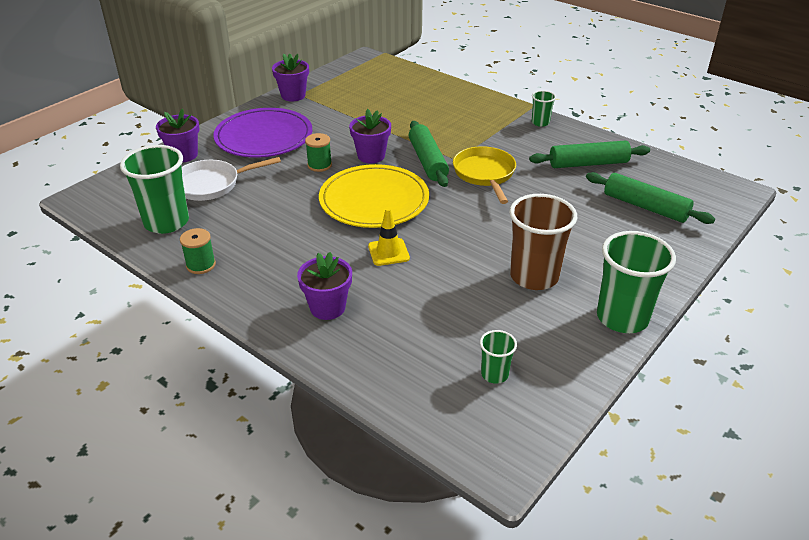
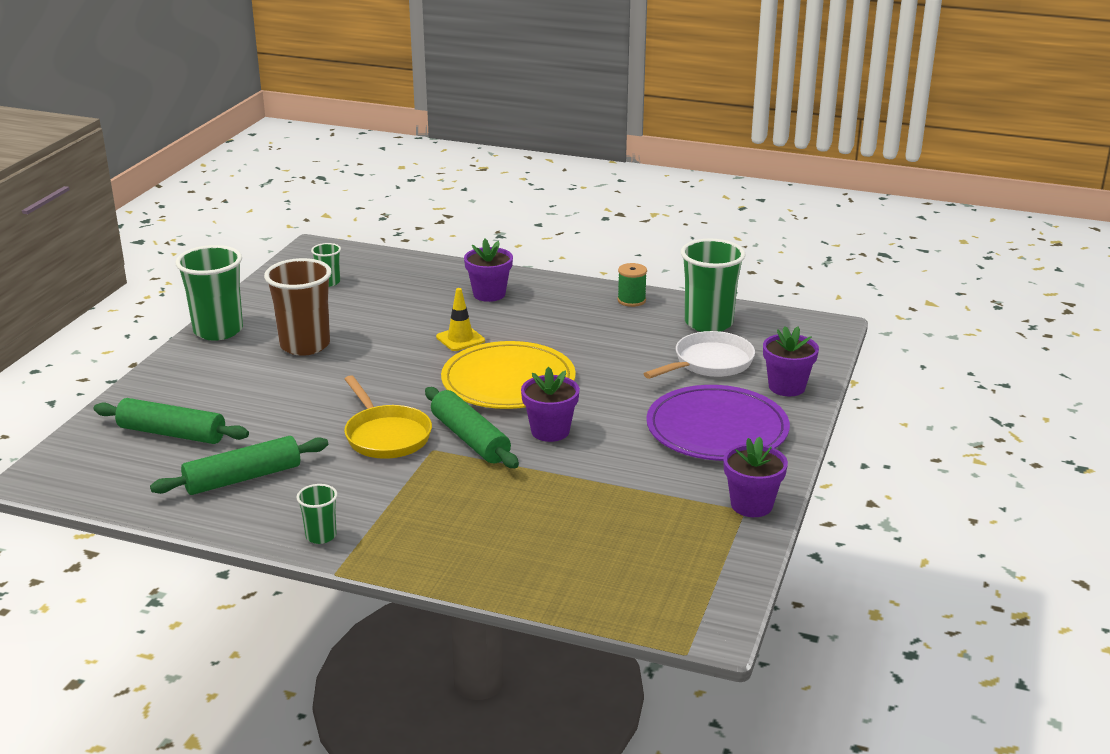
camera: 160 degrees right, 10 degrees down
green spool [305,133,332,172] -> none

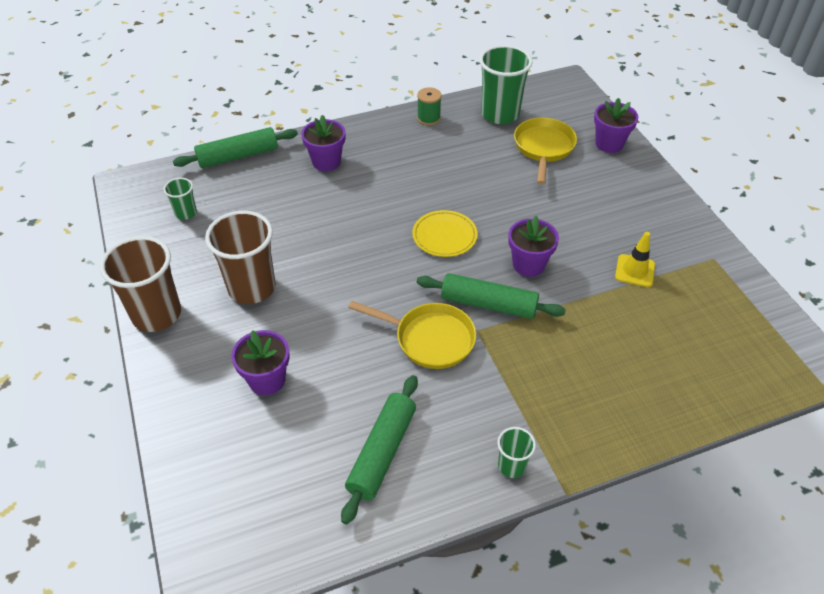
camera: 40 degrees left, 20 degrees up
green rolling pin [94,398,249,444] -> green rolling pin moved to [173,127,298,168]
green cup [175,245,243,341] -> brown cup [100,236,181,332]
yellow traffic cone [436,288,485,351] -> yellow traffic cone moved to [615,232,655,287]
yellow plate [441,341,576,409] -> yellow plate [412,210,478,257], size x0.56
white pan [644,331,755,379] -> yellow pan [514,117,577,185]
purple plate [646,385,790,461] -> none
purple flower pot [723,437,788,517] -> purple flower pot moved to [231,330,289,395]

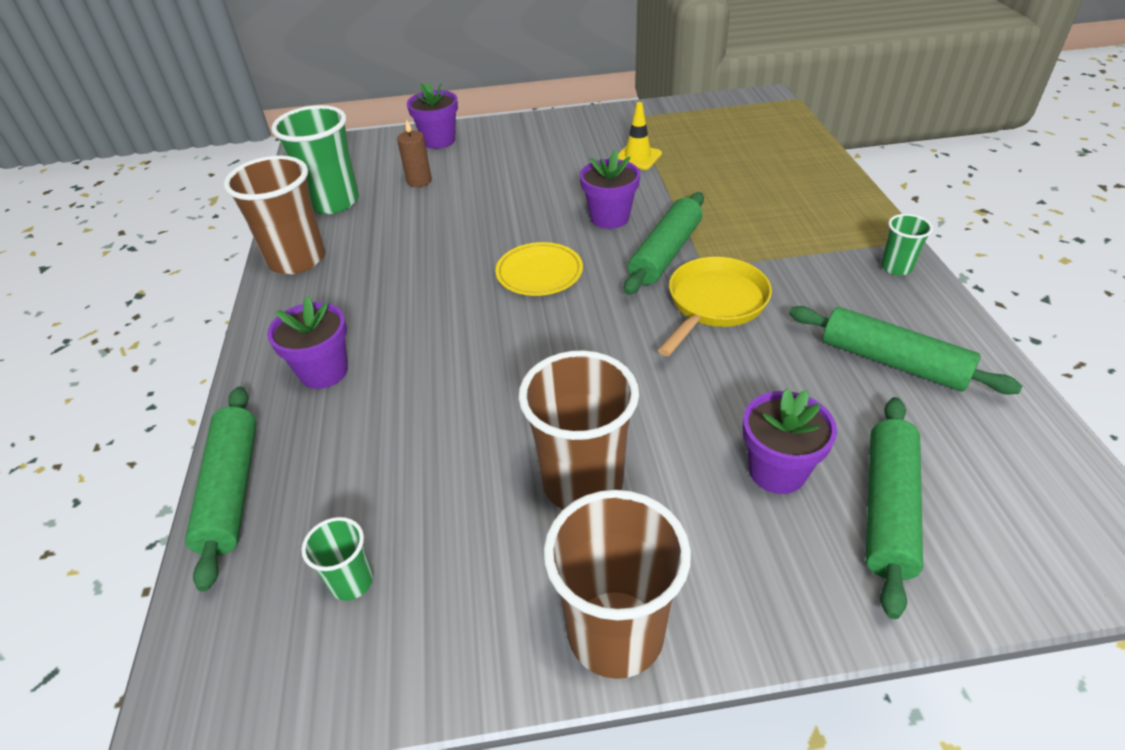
camera: 75 degrees left, 5 degrees down
green spool [417,87,442,126] -> brown cup [224,155,325,274]
yellow pan [514,117,577,185] -> brown candle [397,119,432,187]
none -> green rolling pin [866,397,923,619]

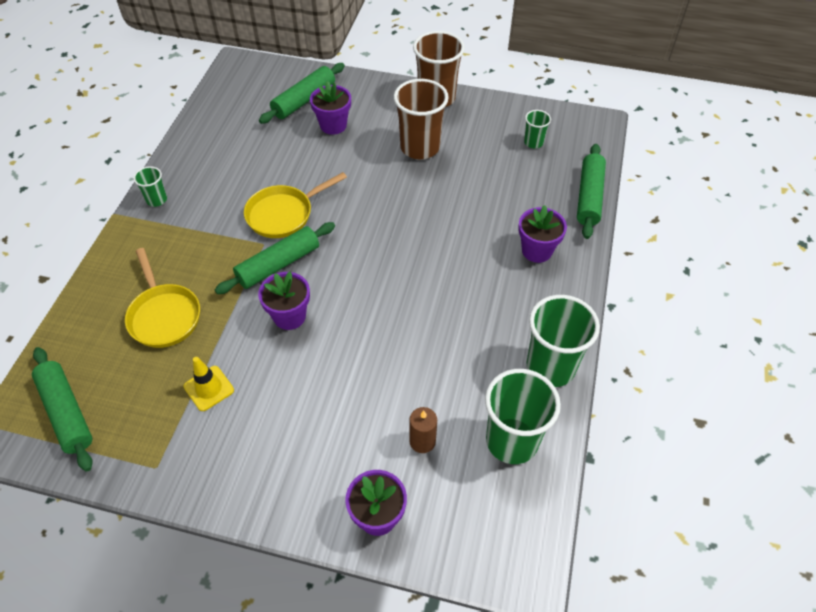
camera: 160 degrees left, 10 degrees up
brown cup [224,155,325,274] -> green cup [526,295,600,387]
yellow plate [495,242,583,296] -> none
green rolling pin [789,306,1022,395] -> green rolling pin moved to [32,347,93,472]
none -> yellow pan [125,248,200,348]

